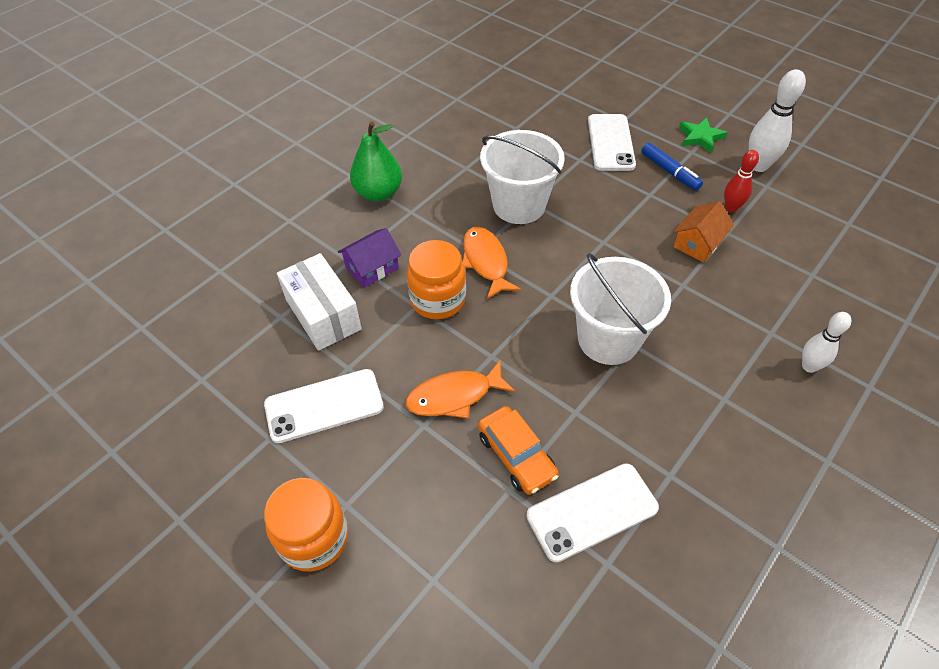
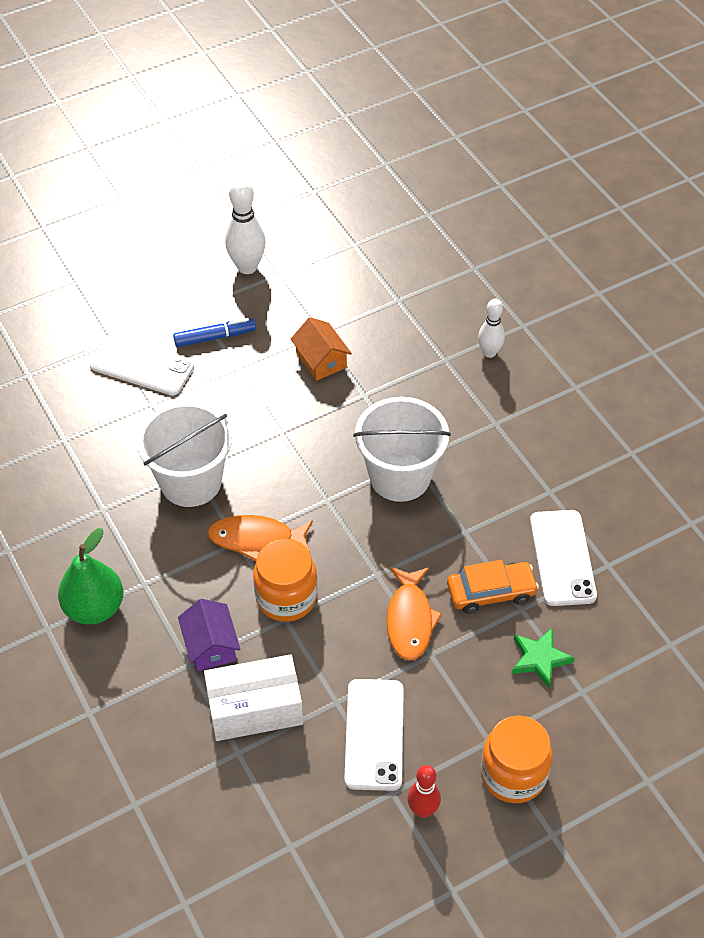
camera: 70 degrees left, 0 degrees up
green star [679,118,727,153] -> green star moved to [512,628,575,688]
red bowling pin [724,150,759,212] -> red bowling pin moved to [407,765,441,818]

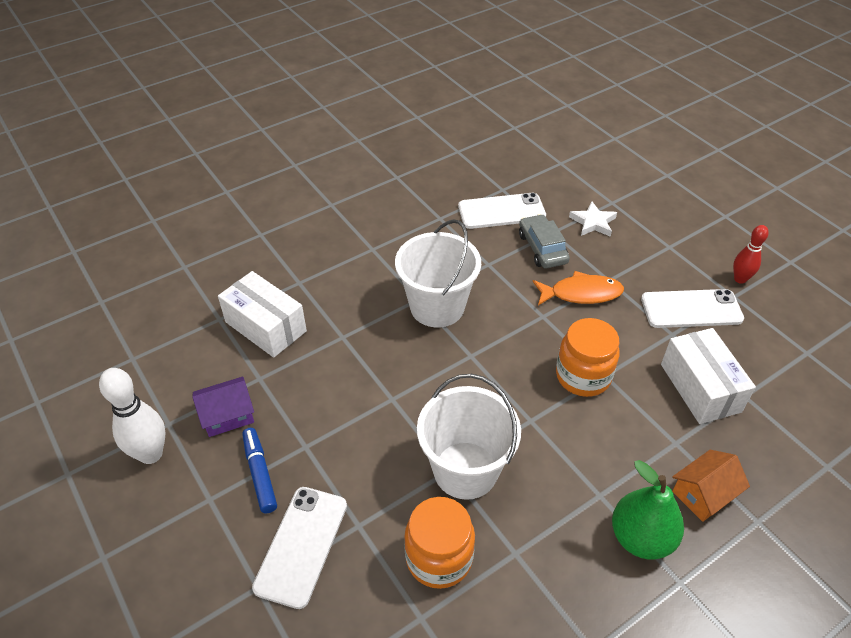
camera: 95 degrees left, 5 degrees down
purple house [178,599,241,671] -> purple house moved to [192,377,254,437]
orange fish [207,515,313,561] -> none
orange house [291,317,352,381] -> orange house moved to [672,450,750,522]
orange car [447,560,539,614] -> grey car [519,214,570,268]
white bowling pin [478,299,505,358] -> none
orange jar [481,715,553,803] -> orange jar moved to [404,497,475,589]
green star [512,628,575,688] -> white star [569,201,617,237]
none -> white box [218,271,307,358]

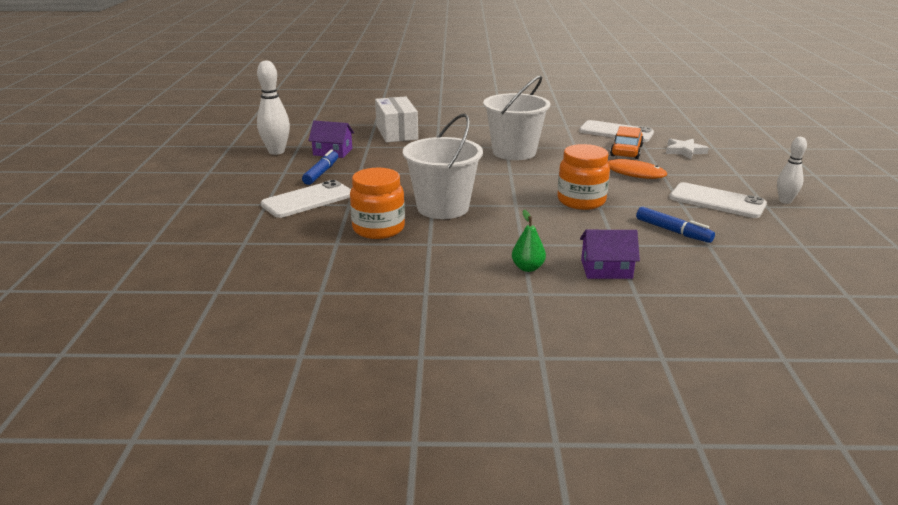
camera: 35 degrees right, 20 degrees down
grey car [519,214,570,268] -> orange car [610,126,644,159]
green pear [612,460,684,560] -> green pear [512,210,546,272], size x0.57
white box [661,328,756,424] -> blue marker [636,207,715,243]
orange house [672,450,750,522] -> purple house [580,230,640,279]
red bowling pin [733,225,769,284] -> white bowling pin [777,137,807,204]

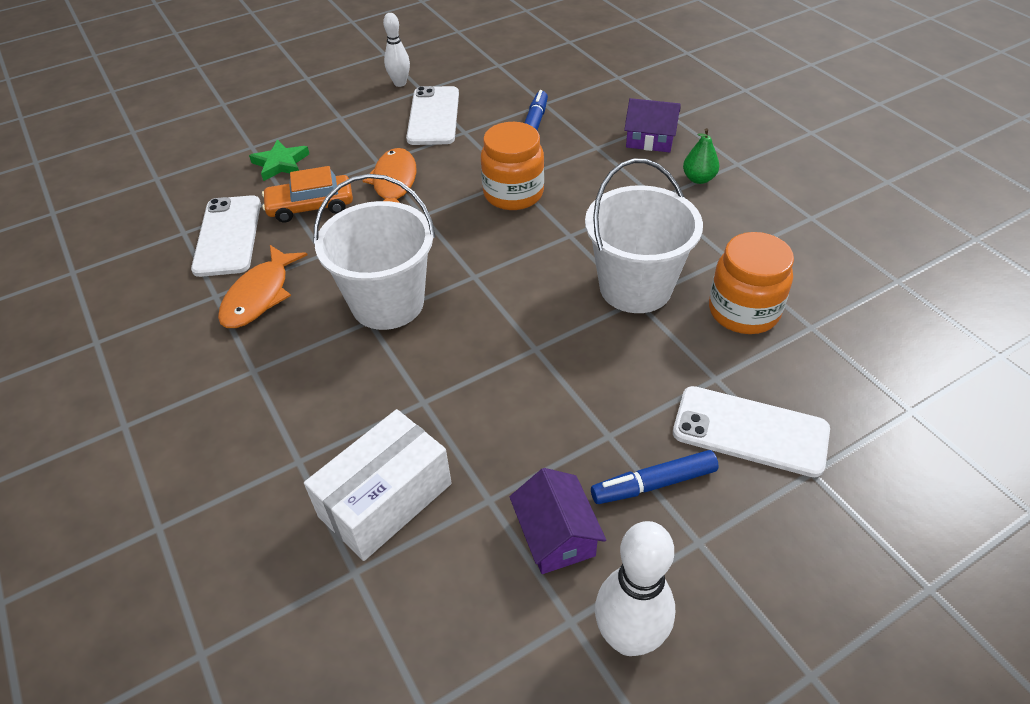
camera: 120 degrees left, 20 degrees up
purple house [580,230,640,279] -> purple house turned 45 degrees counterclockwise [624,98,681,152]
white star [666,138,709,159] -> green star [249,139,309,181]
none -> orange fish [218,245,308,328]

